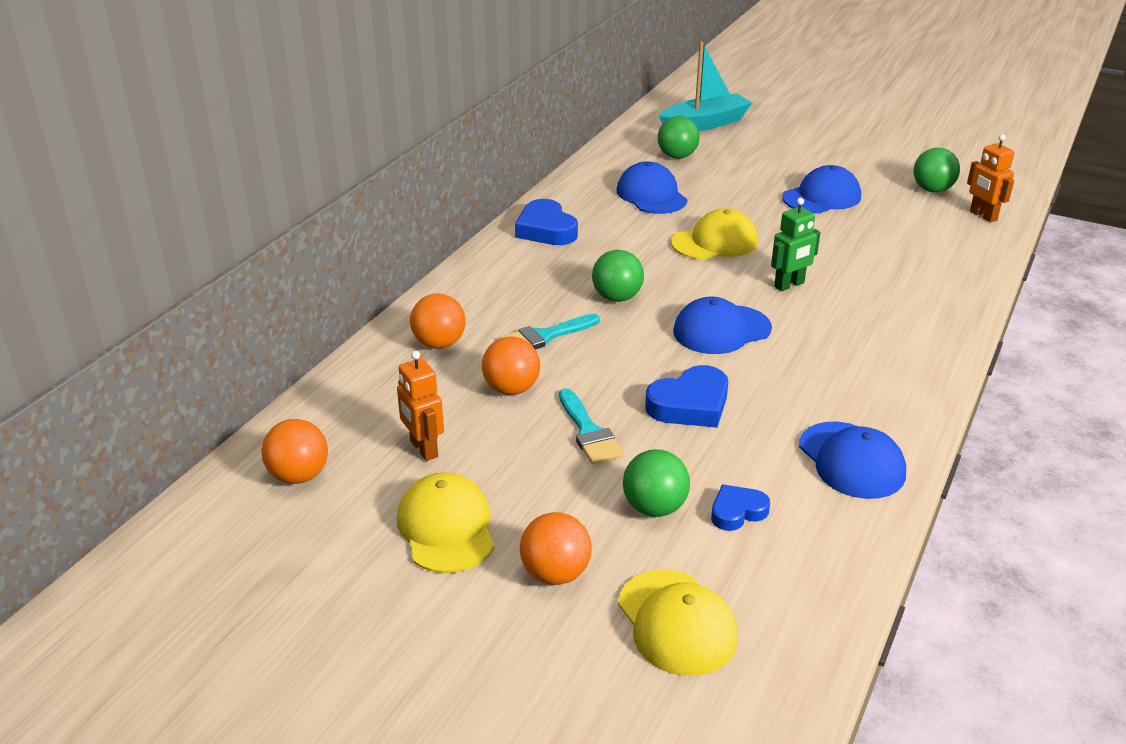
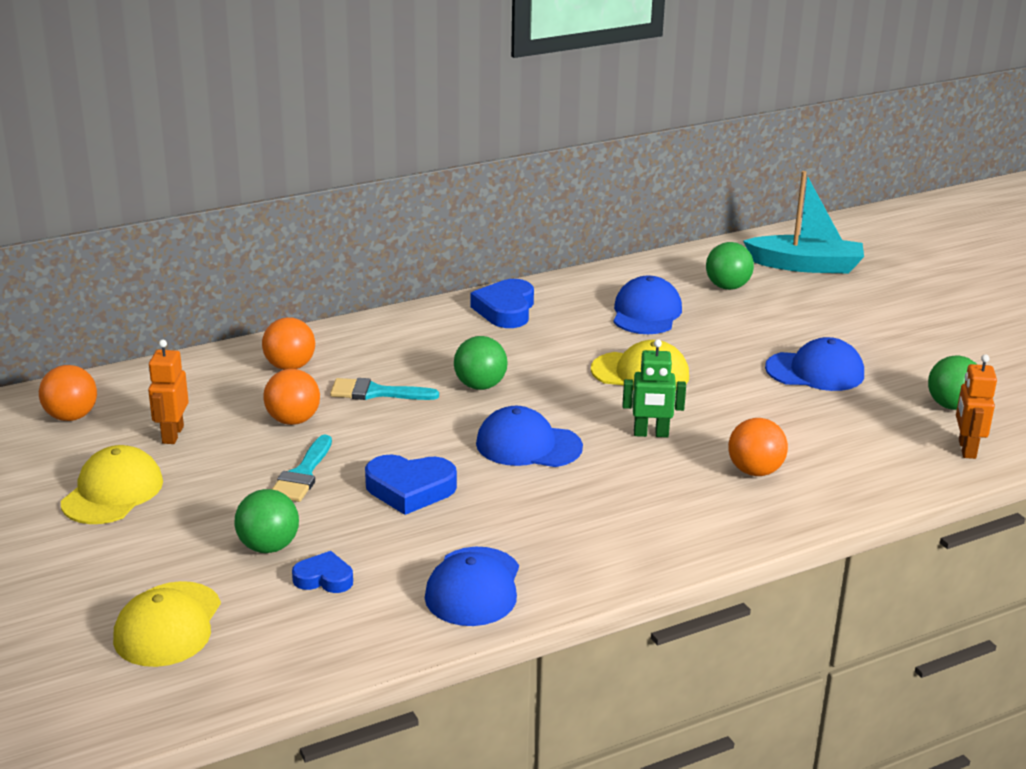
camera: 35 degrees right, 5 degrees down
orange ball [520,512,592,585] -> orange ball moved to [728,418,788,476]

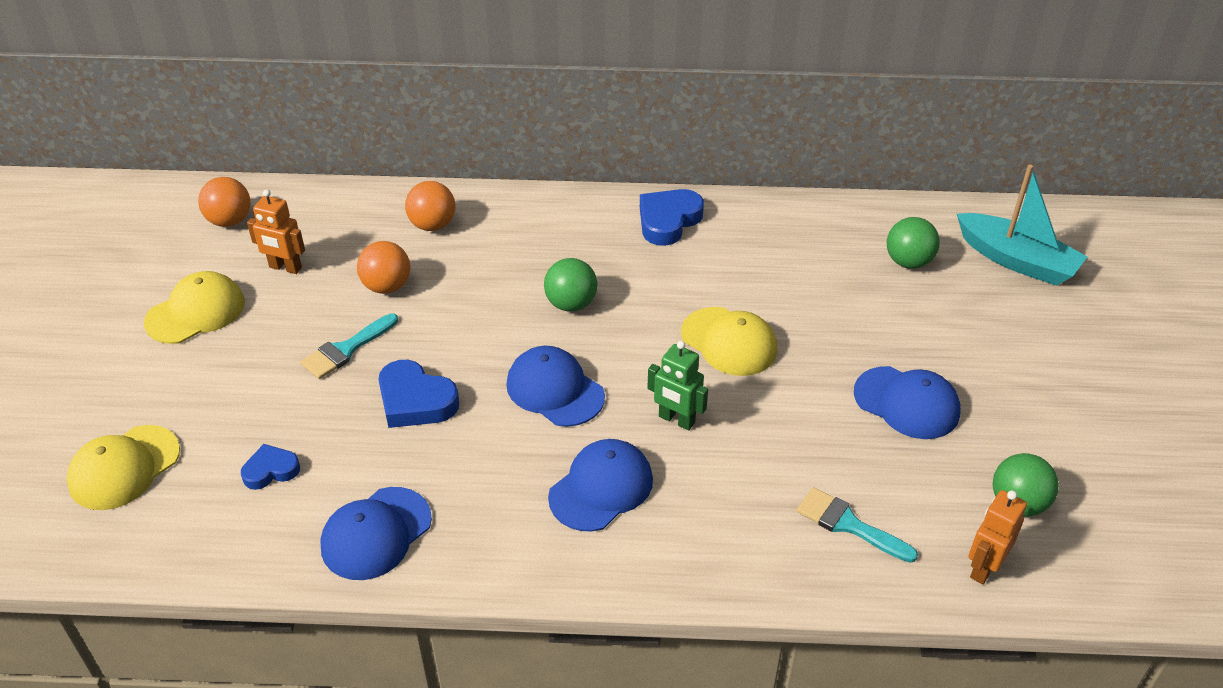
camera: 30 degrees right, 15 degrees up
orange robot [148,340,189,444] -> orange robot turned 105 degrees counterclockwise [247,189,305,274]
green ball [235,489,299,553] -> none
blue heart [292,551,353,593] -> blue heart turned 60 degrees counterclockwise [241,444,300,490]
turquoise brush [330,378,439,400] -> turquoise brush moved to [797,487,918,563]
blue cap [613,276,682,334] -> blue cap moved to [548,439,653,532]
orange ball [728,418,788,476] -> none

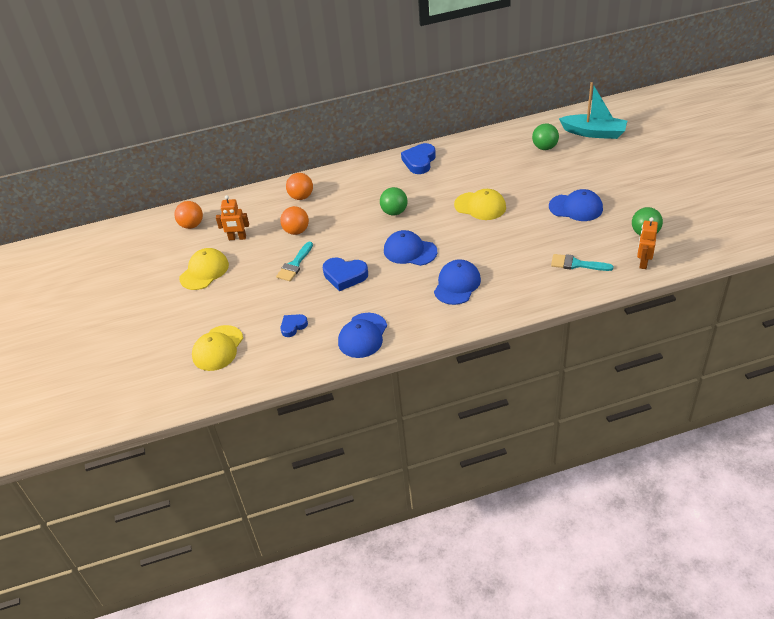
camera: 15 degrees left, 0 degrees up
green robot [648,341,708,430] -> none

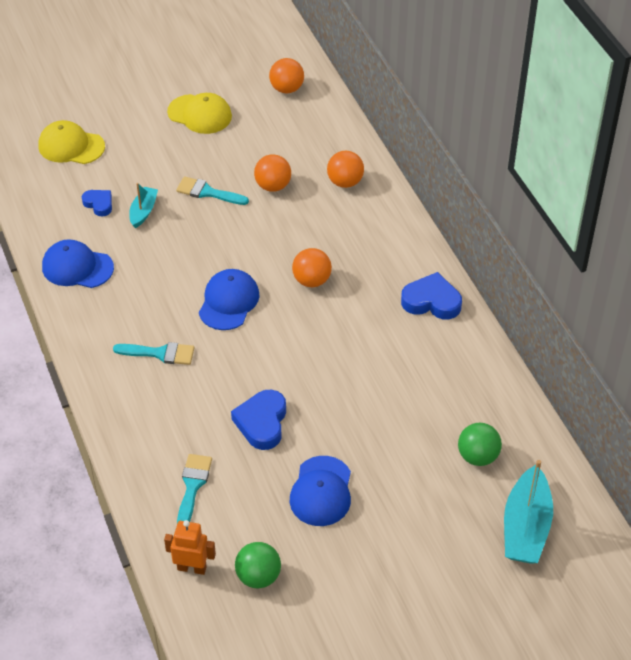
camera: 80 degrees right, 5 degrees up
orange robot [216,195,249,240] -> none
blue heart [323,258,368,291] -> blue heart moved to [231,390,286,450]
green ball [380,187,408,216] -> orange ball [292,248,332,287]
blue cap [434,259,481,305] -> turquoise brush [113,342,194,365]
yellow cap [454,189,506,220] -> none
none -> turquoise boat [129,183,158,228]

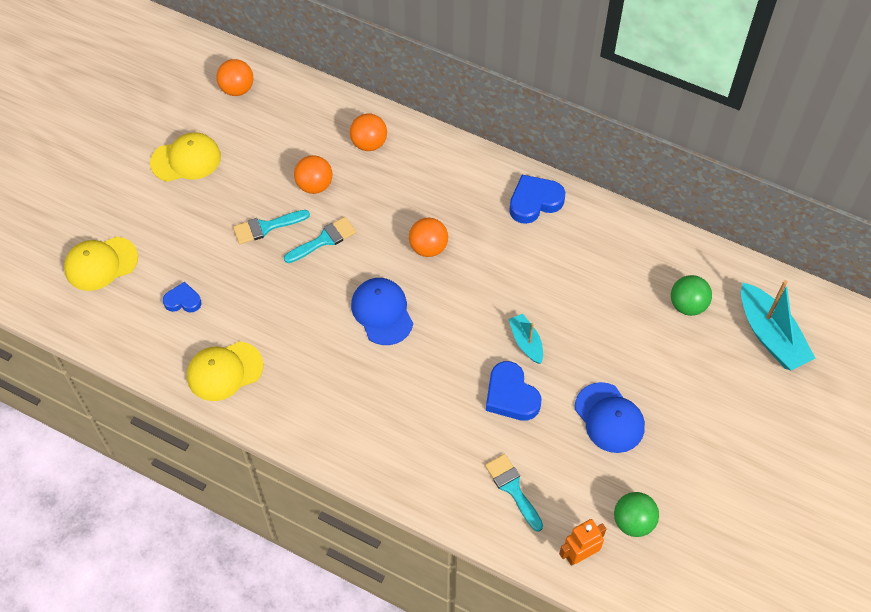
camera: 40 degrees left, 10 degrees up
blue cap [42,239,114,288] -> yellow cap [187,341,263,401]
turquoise brush [113,342,194,365] -> turquoise brush moved to [284,217,356,263]
turquoise boat [129,183,158,228] -> turquoise boat moved to [508,314,543,364]

